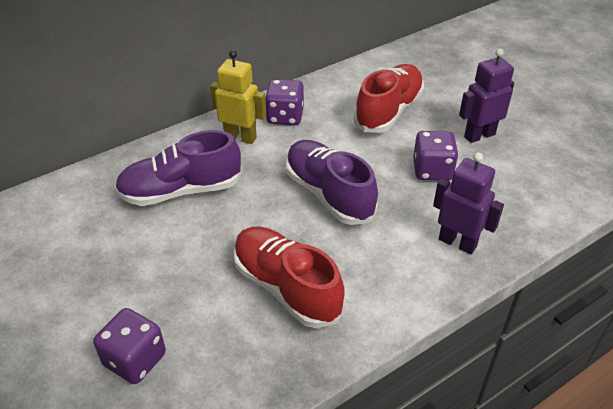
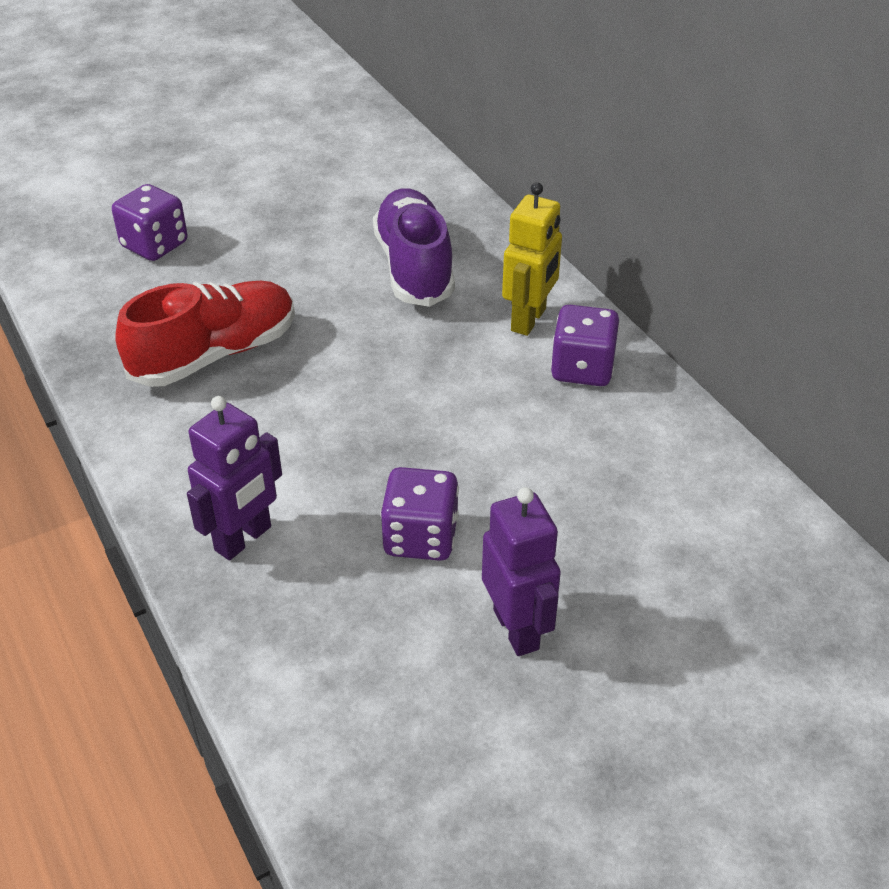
camera: 95 degrees right, 0 degrees up
purple shoe [286,140,378,225] -> none
red shoe [354,64,424,133] -> none

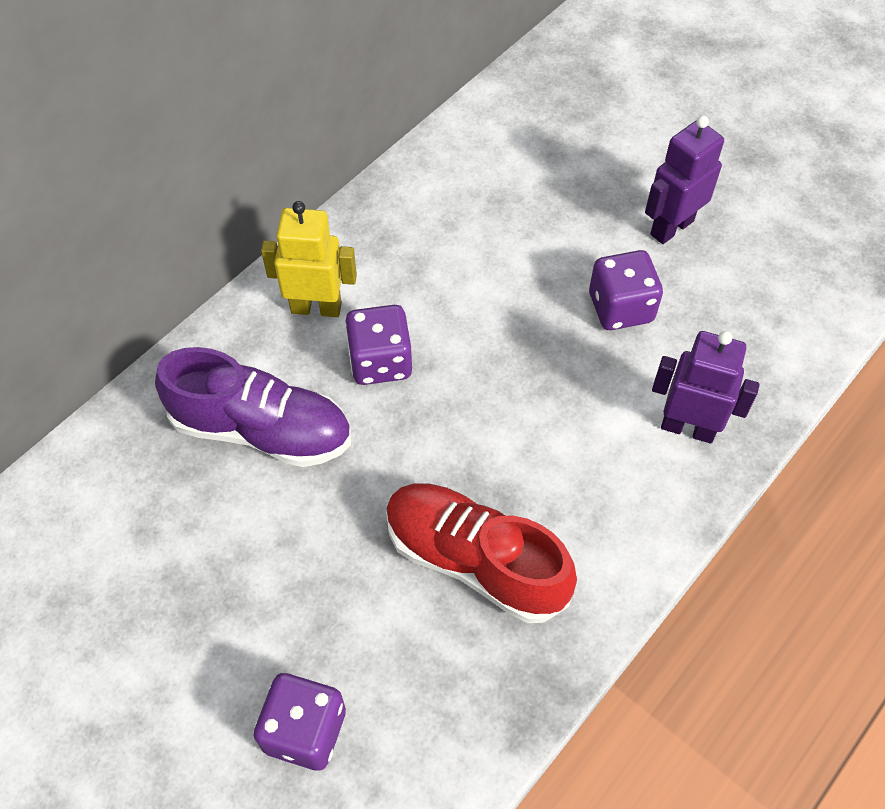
camera: 110 degrees left, 15 degrees up
purple shoe [373,188,455,307] -> purple shoe turned 135 degrees counterclockwise [155,347,351,467]
purple dice [551,305,620,386] -> purple dice moved to [345,305,412,385]

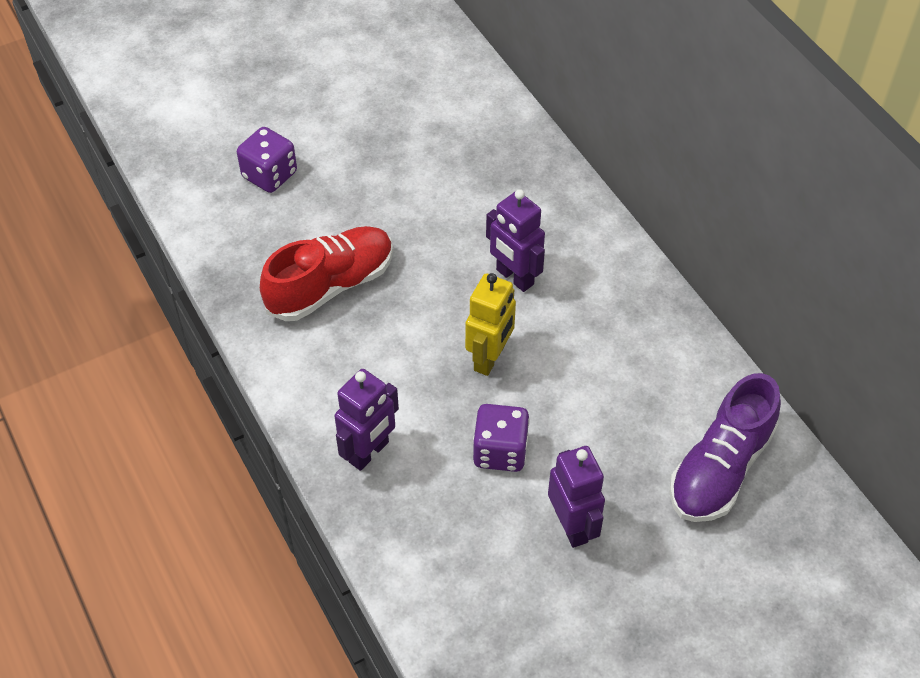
camera: 110 degrees right, 5 degrees down
purple shoe [155,347,351,467] -> purple shoe moved to [670,373,781,522]
yellow robot [261,201,357,317] -> yellow robot moved to [465,273,516,376]
purple dice [345,305,412,385] -> purple robot [486,189,545,292]

